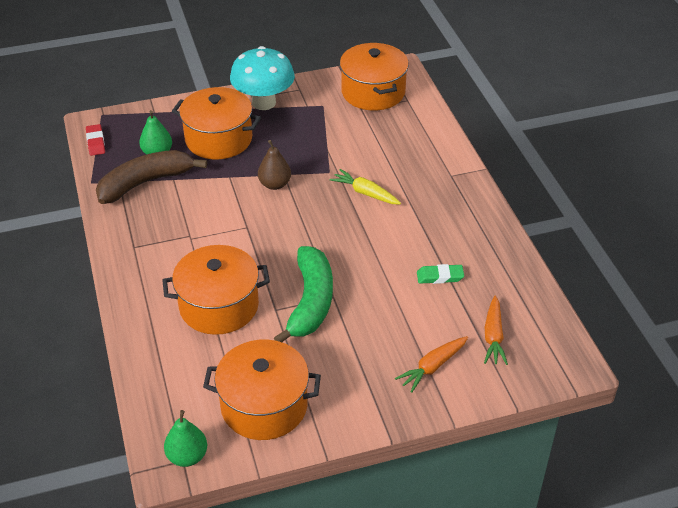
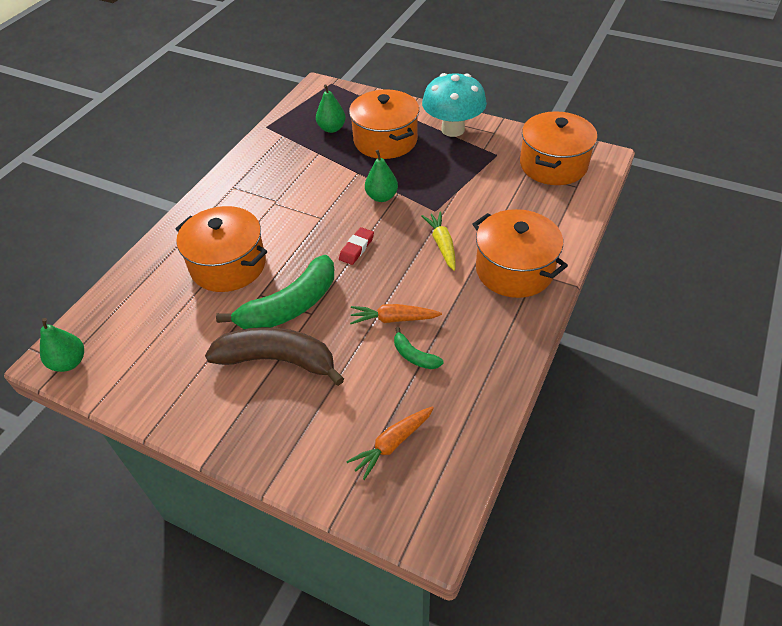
camera: 45 degrees right, 5 degrees up
red eraser [86,124,105,156] -> red eraser moved to [339,227,374,265]
brown banana [96,150,207,204] -> brown banana moved to [205,327,344,386]
orange pot [203,340,321,440] -> orange pot moved to [473,209,568,298]
brown pear [258,140,291,190] -> green pear [365,150,398,202]
orange carrot [395,336,468,393] -> orange carrot moved to [350,304,442,324]
green eraser [417,264,464,284] -> green banana [394,327,444,369]

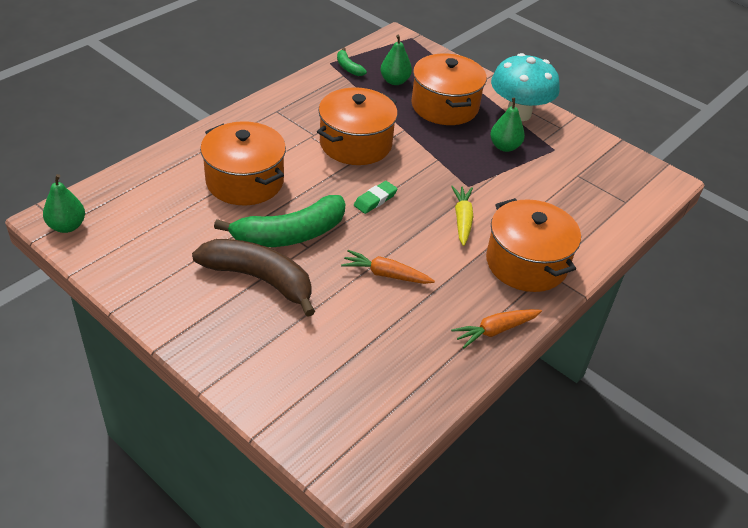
camera: 10 degrees right, 5 degrees down
red eraser [339,227,374,265] -> green eraser [354,181,398,214]
orange carrot [346,406,434,480] -> orange carrot moved to [451,309,542,348]
green pear [365,150,398,202] -> green pear moved to [490,98,525,152]
green banana [394,327,444,369] -> green banana moved to [337,47,367,76]
orange pot [520,111,597,185] -> orange pot moved to [317,87,398,165]

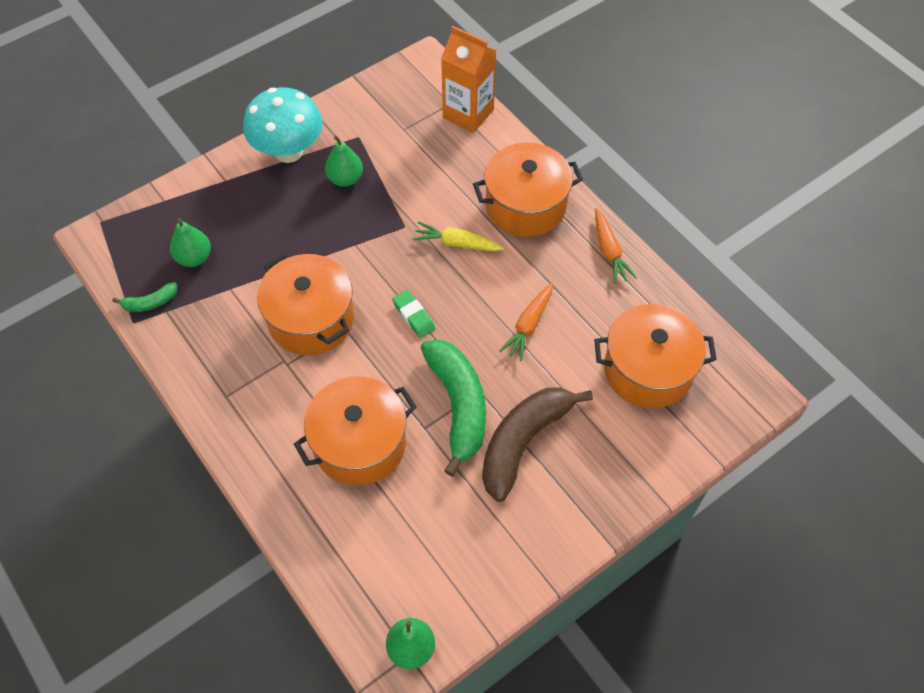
camera: 75 degrees left, 15 degrees up
orange pot [411,53,487,125] -> orange pot moved to [594,304,717,408]
none -> orange carton [441,25,497,133]

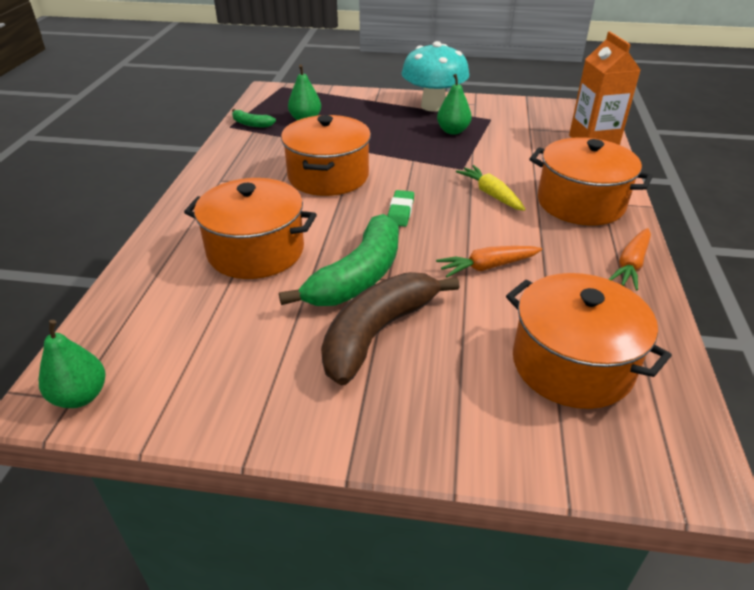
camera: 45 degrees right, 20 degrees down
brown banana [482,387,593,502] -> brown banana turned 45 degrees counterclockwise [321,272,460,385]

